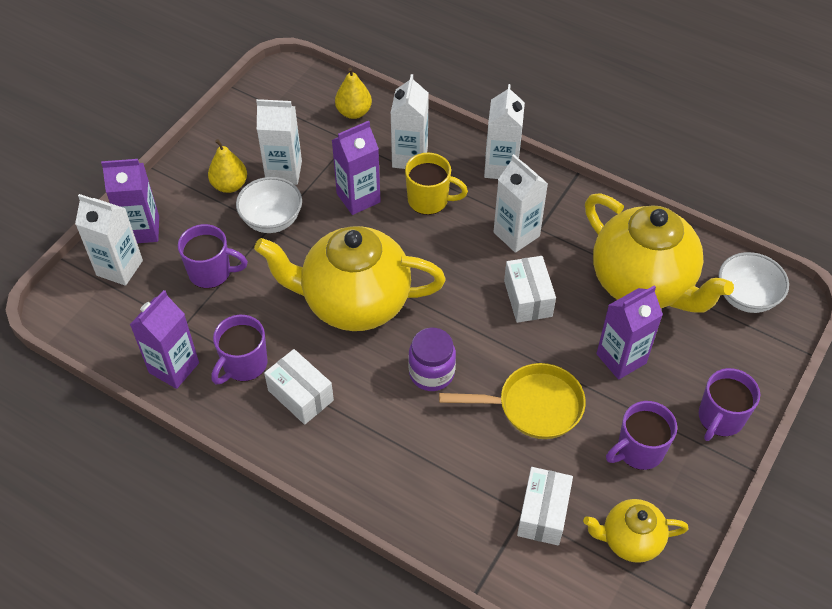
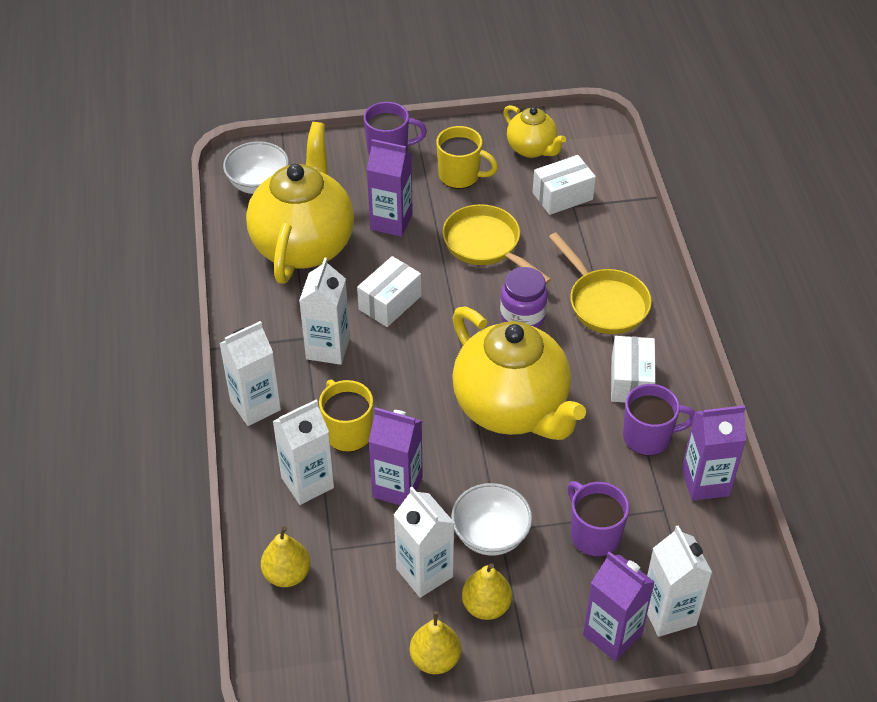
camera: 130 degrees left, 5 degrees down
purple mug [606,401,677,470] -> yellow mug [436,126,498,189]
none -> yellow pear [410,611,461,674]
none -> yellow pan [549,232,652,334]

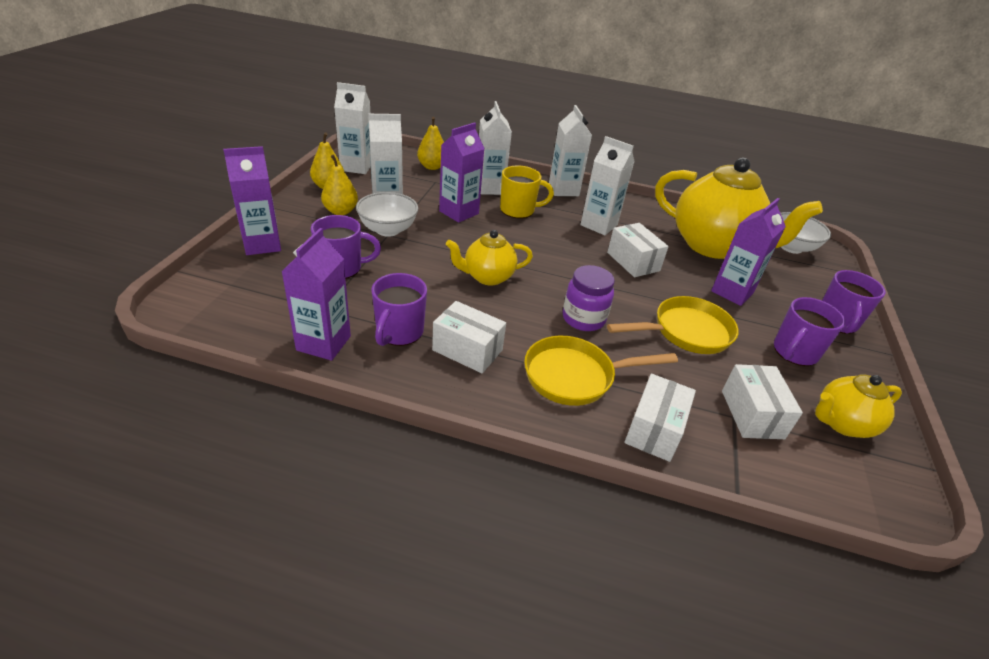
camera: 110 degrees right, 10 degrees down
yellow mug [436,126,498,189] -> purple mug [774,297,846,366]
yellow teapot [452,306,586,440] -> yellow teapot [446,230,533,285], size x0.51
white carton [647,525,712,637] -> white carton moved to [334,82,371,174]
none -> white box [625,374,696,462]

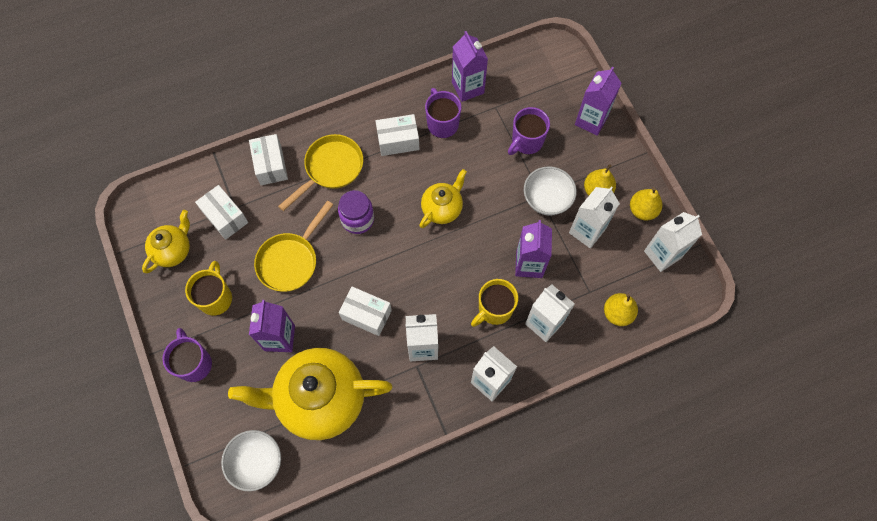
camera: 145 degrees right, 30 degrees up
purple mug [774,297,846,366] -> yellow mug [185,261,232,316]

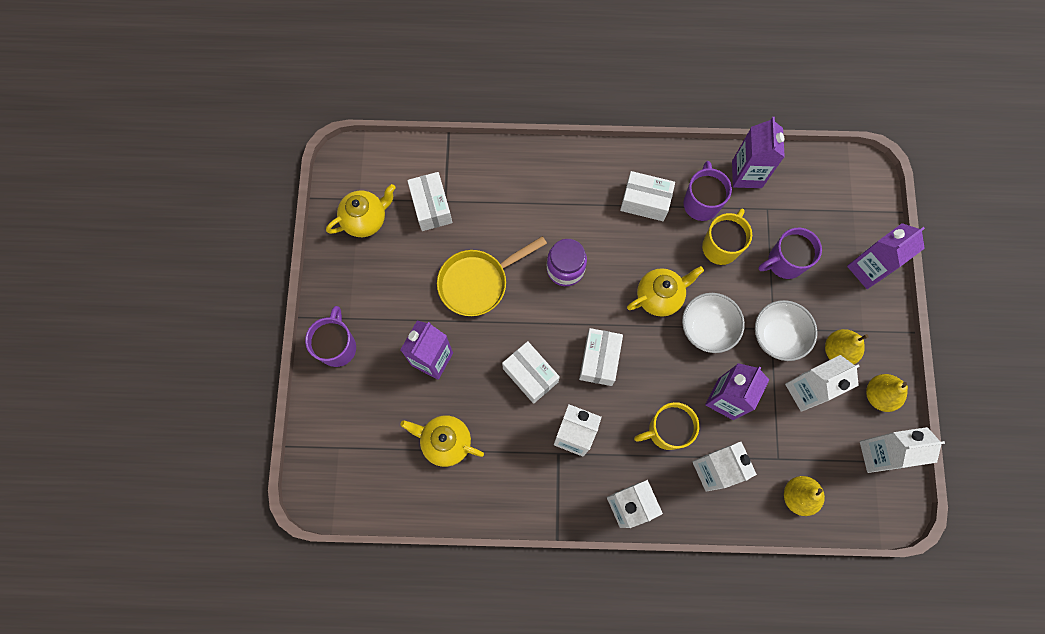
camera: 25 degrees right, 5 degrees up
yellow mug [185,261,232,316] -> yellow mug moved to [702,209,752,265]
white bowl [221,430,281,491] -> white bowl moved to [682,293,745,353]
yellow teapot [228,348,392,440] -> yellow teapot [401,415,484,467], size x0.51
white box [249,134,288,185] -> white box moved to [579,328,623,386]
yellow pan [278,134,363,211] -> none

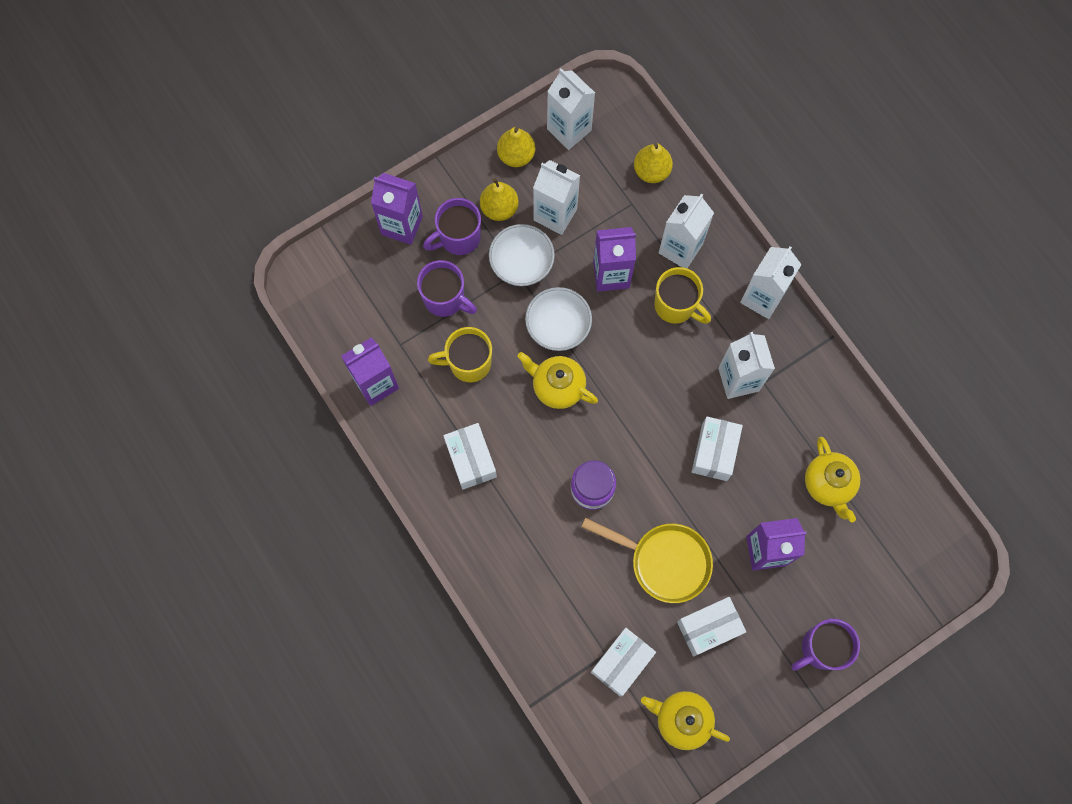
camera: 125 degrees left, 0 degrees up
white box [579,328,623,386] -> white box moved to [677,597,746,656]
purple mug [683,161,732,221] -> purple mug moved to [423,198,481,255]

